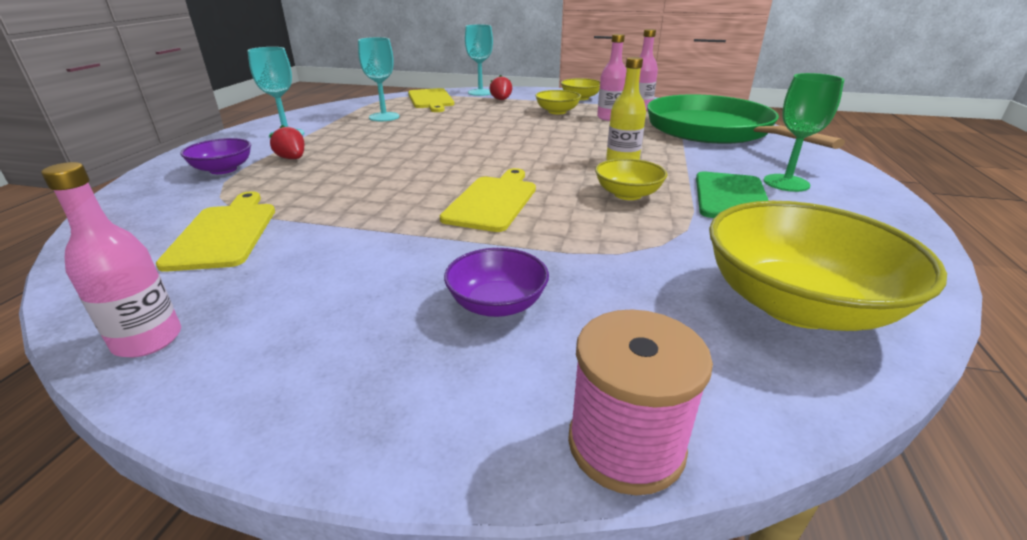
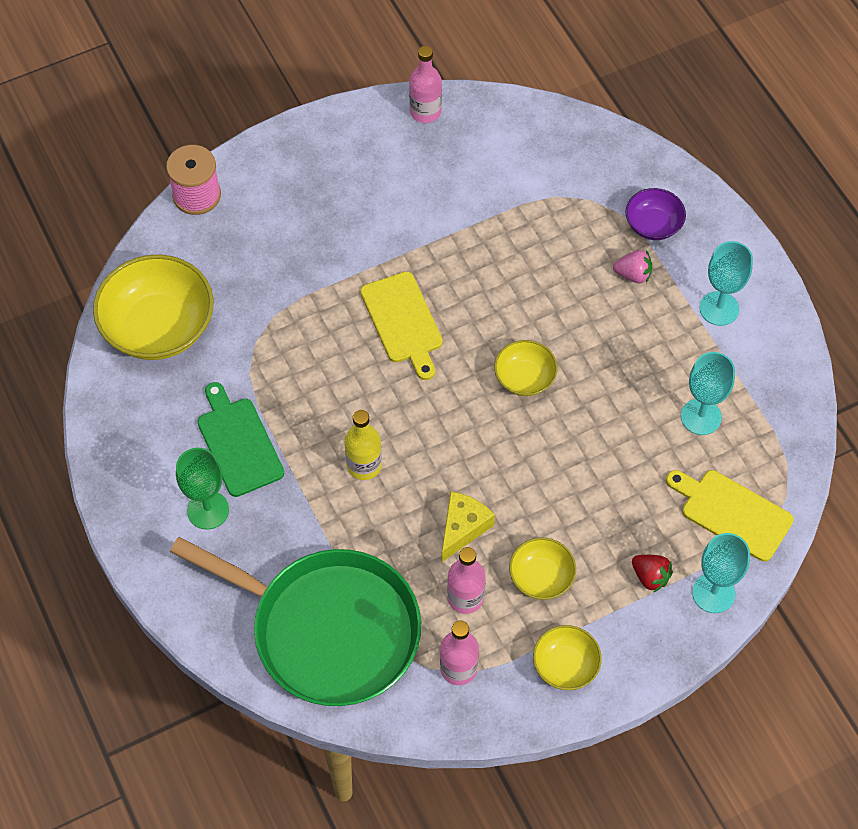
camera: 140 degrees right, 30 degrees up
yellow cutting board [156,191,275,272] -> none
red strawberry [269,125,304,159] -> pink strawberry [613,250,652,283]
purple bowl [444,248,549,317] -> none
yellow bowl [595,159,667,200] -> yellow bowl moved to [494,340,557,396]
none -> yellow cheese [442,491,495,562]

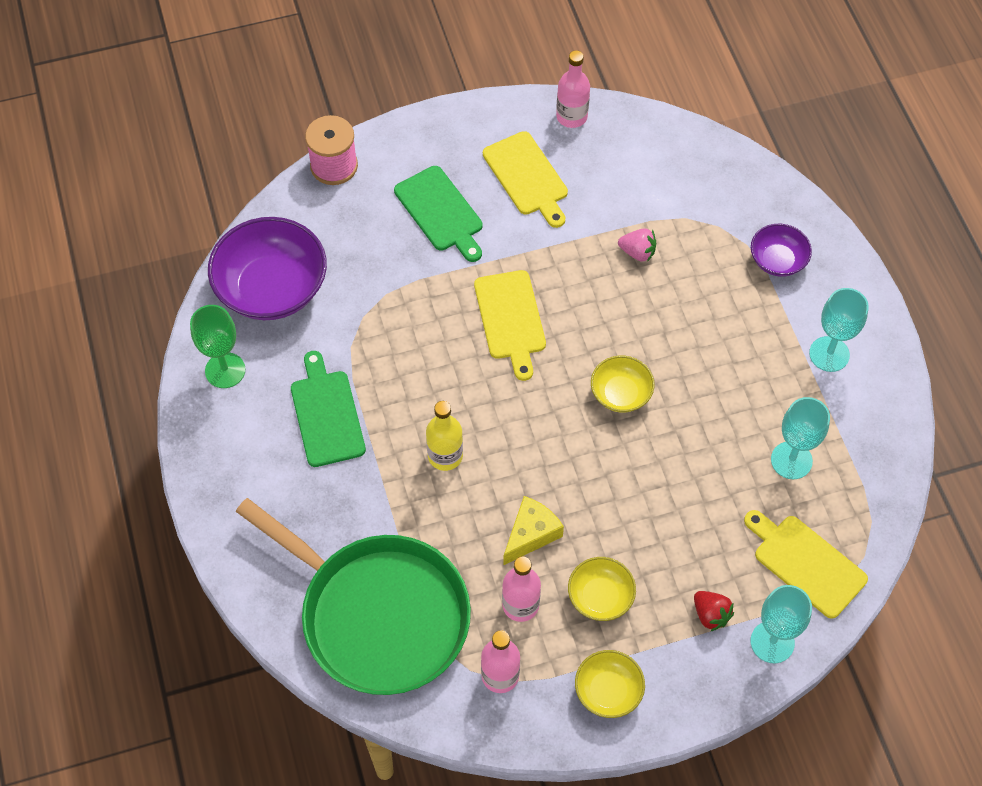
camera: 10 degrees right, 0 degrees up
yellow bowl [93,255,213,360] -> purple bowl [208,217,327,320]
green goblet [176,448,229,529] -> green goblet moved to [190,305,245,388]
pink strawberry [613,250,652,283] -> pink strawberry moved to [618,228,656,262]
none -> green cutting board [394,166,483,262]
none -> yellow cutting board [483,131,568,228]

